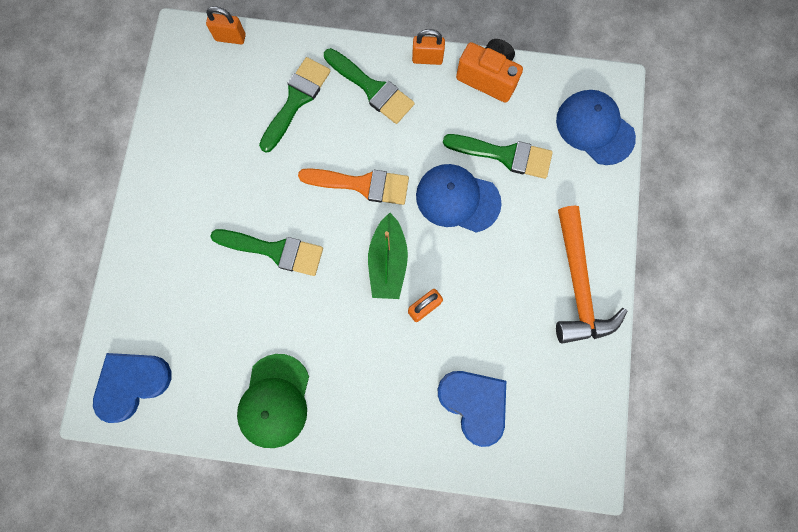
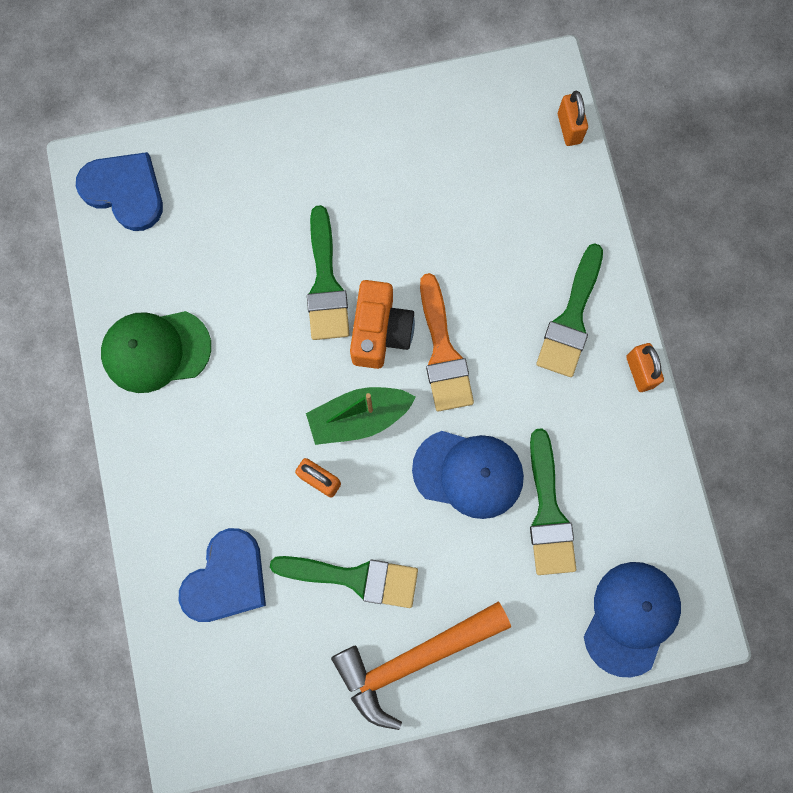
camera: 70 degrees right, 0 degrees up
green brush [259,57,330,153] -> green brush moved to [270,556,418,608]
blue cap [416,164,502,232] -> blue cap turned 105 degrees clockwise [412,431,524,519]
orange camera [456,39,523,103] -> orange camera moved to [350,280,415,369]

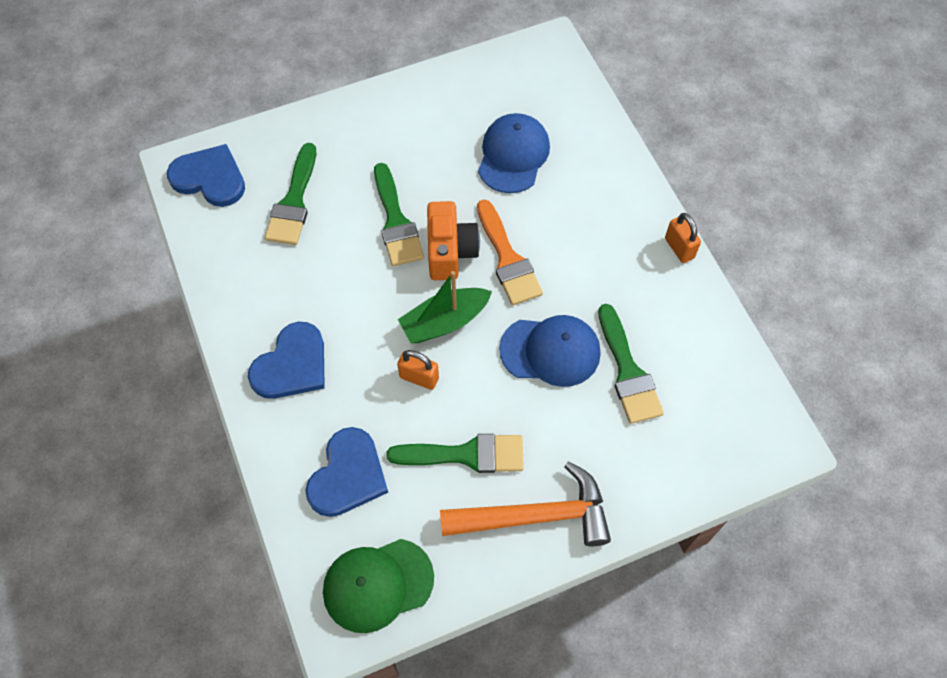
camera: 10 degrees left, 15 degrees down
green cap [101,311,211,393] -> green cap moved to [323,539,434,633]
orange hammer [331,601,511,730] -> orange hammer turned 150 degrees counterclockwise [440,461,611,546]
green brush [536,243,603,377] -> green brush moved to [265,143,316,245]
orange padlock [558,91,588,146] -> none
blue cap [584,562,681,677] -> blue cap moved to [478,113,550,193]
none -> blue heart [248,322,325,399]

